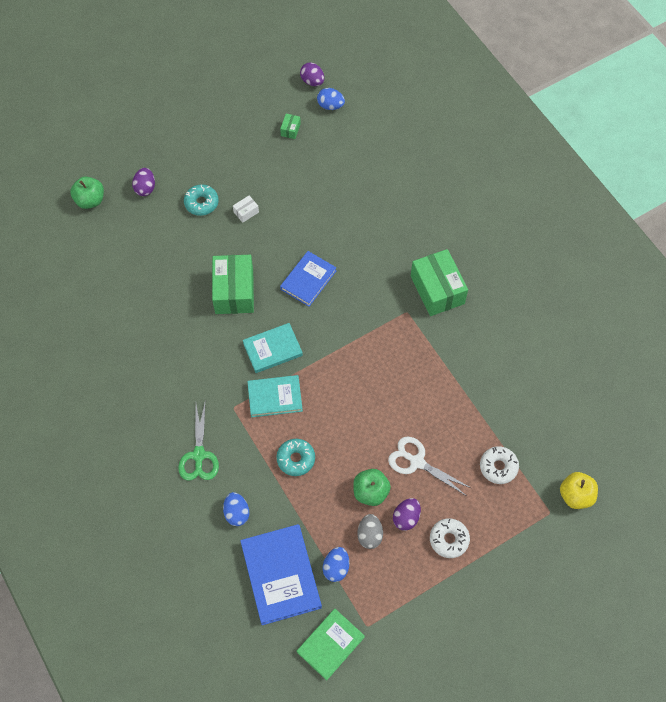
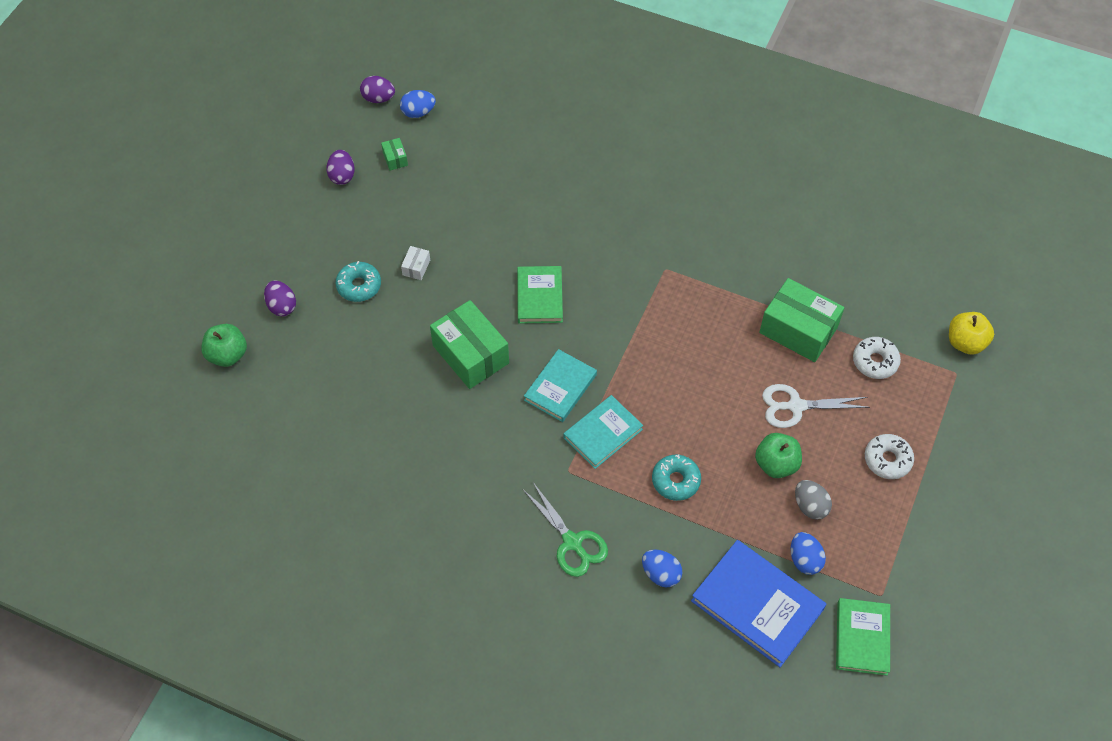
camera: 35 degrees left, 5 degrees down
blue book [280,251,336,306] -> green book [517,266,563,324]
purple egg [393,498,421,531] -> purple egg moved to [326,150,355,185]
green box [411,249,468,316] -> green box moved to [759,278,844,362]

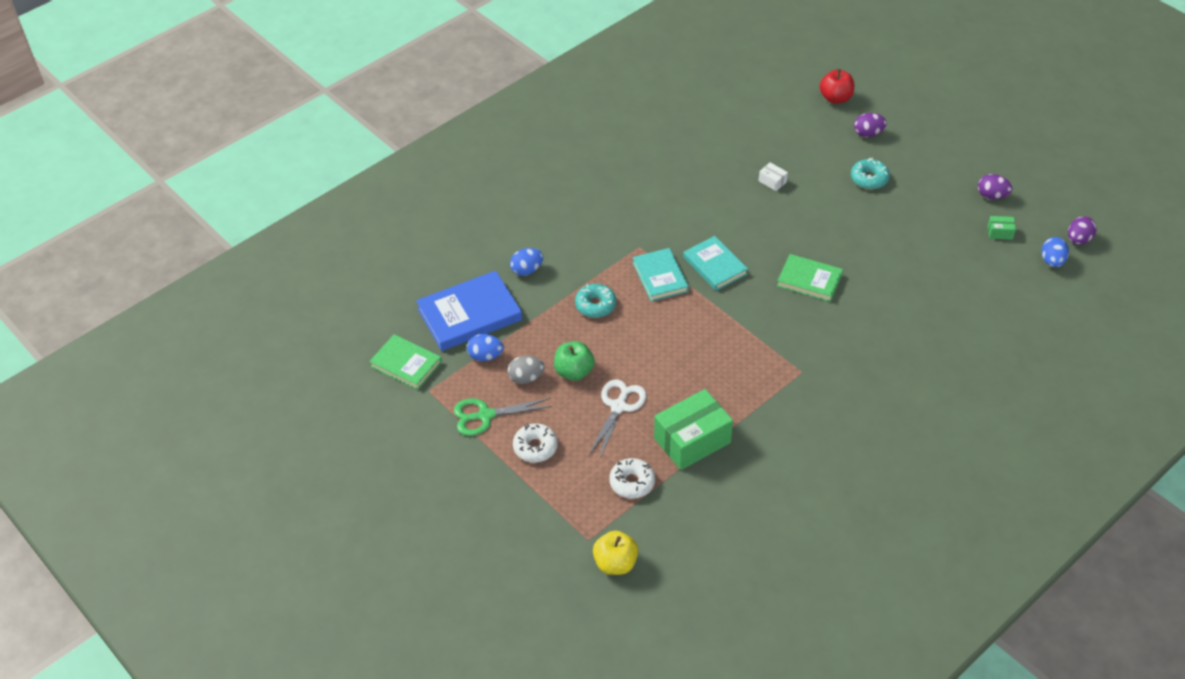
camera: 115 degrees right, 10 degrees down
green apple [201,324,247,367] -> red apple [820,69,854,104]
white box [401,246,430,280] -> white box moved to [759,162,788,191]
green box [430,300,509,389] -> none
green scissors [523,482,608,577] -> green scissors moved to [453,398,553,436]

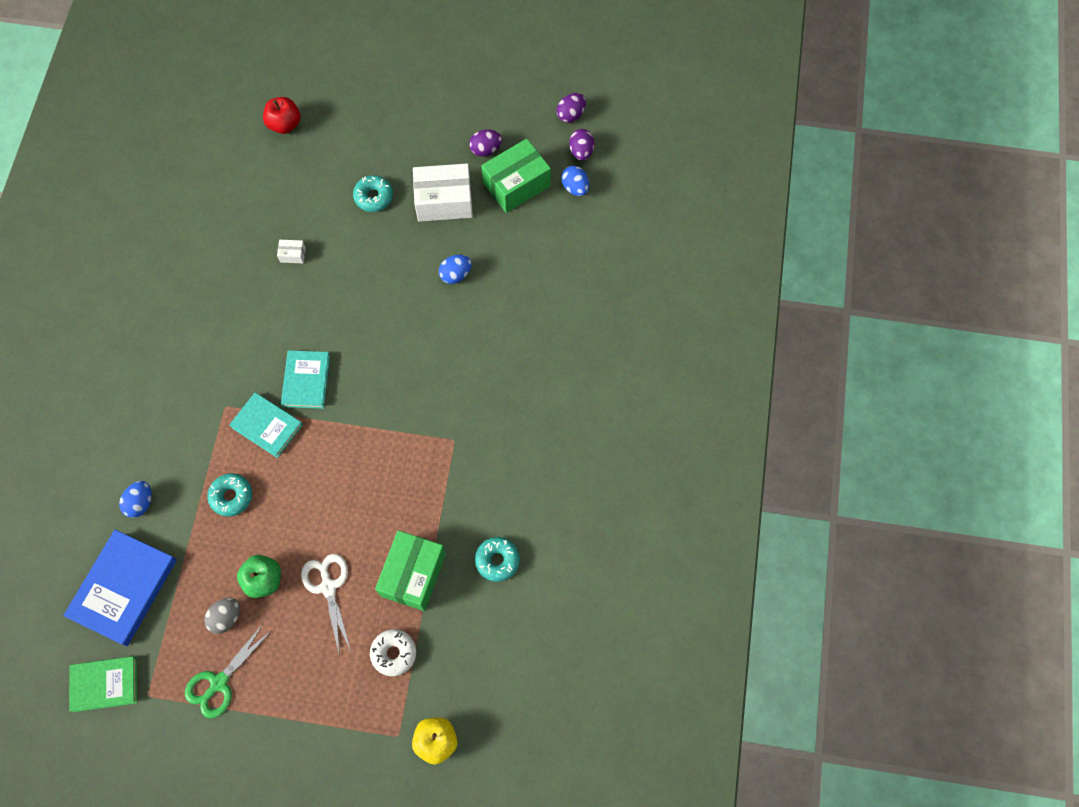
camera: 40 degrees left, 20 degrees up
blue egg [467,334,504,361] -> blue egg moved to [439,255,472,284]
white donut [513,423,558,462] -> none
turquoise book [683,236,748,291] -> turquoise book turned 75 degrees clockwise [281,350,330,409]
green book [777,254,843,302] -> none
purple egg [854,113,887,137] -> purple egg moved to [557,93,586,123]
green box [988,216,1016,240] -> green box [481,139,551,213], size x2.35
none -> white box [413,163,473,222]
none -> turquoise donut [475,537,520,582]

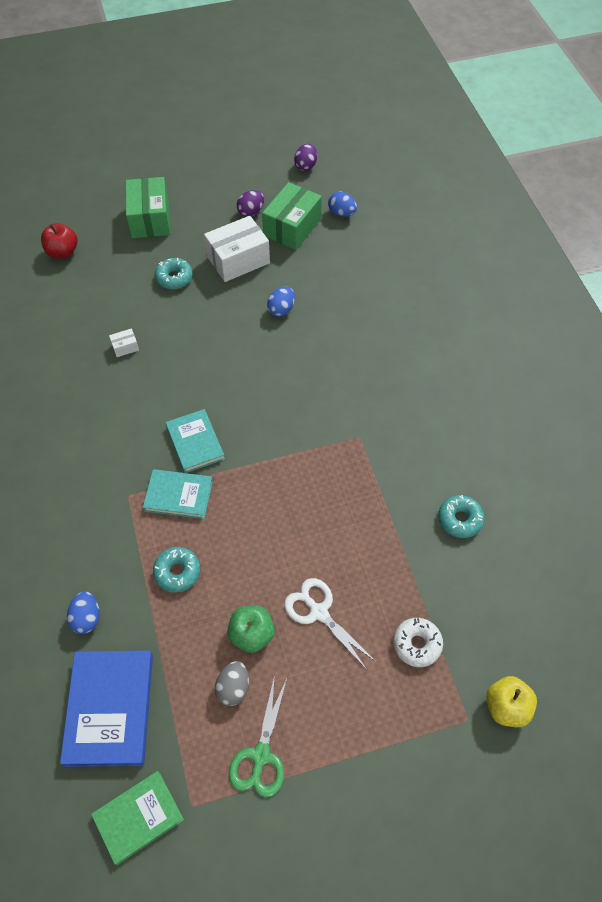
camera: 25 degrees left, 10 degrees down
green box [375,530,446,611] -> green box moved to [125,177,170,238]
purple egg [569,129,594,160] -> none

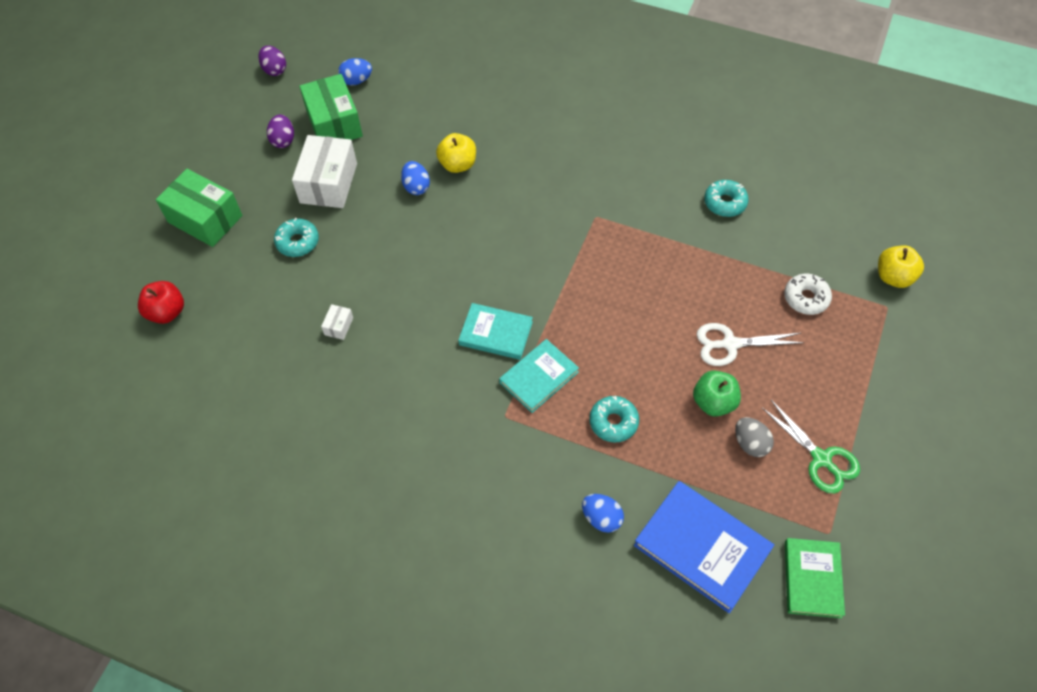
camera: 50 degrees left, 0 degrees up
none -> yellow apple [436,133,476,173]

